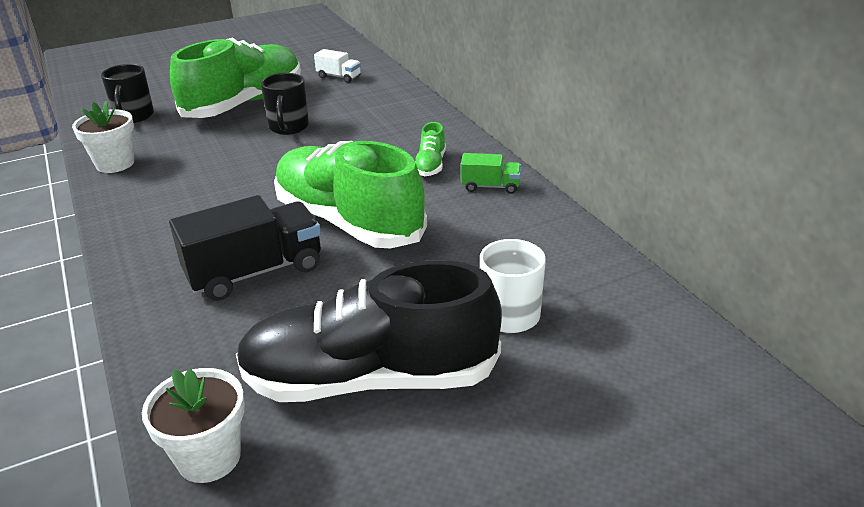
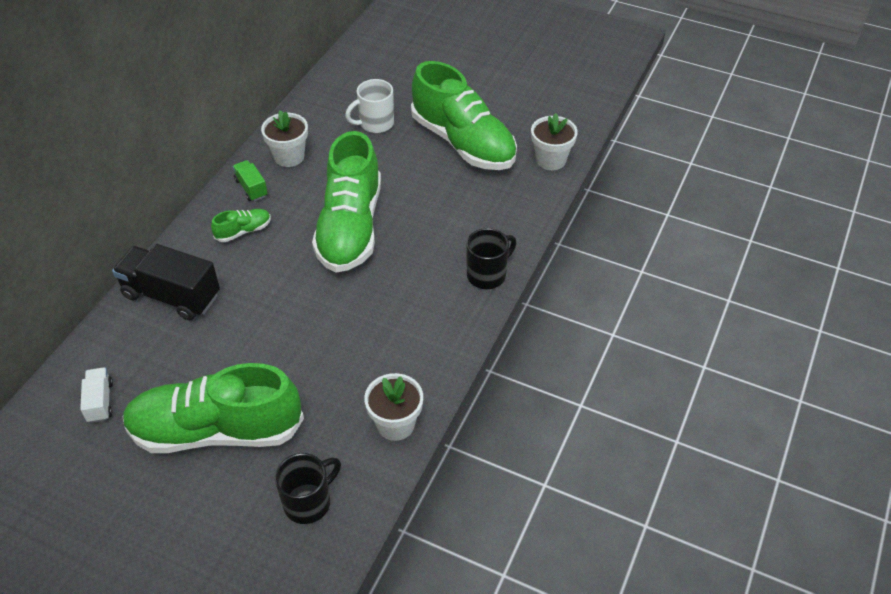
camera: 130 degrees left, 15 degrees up
black truck [169,195,321,301] -> black truck moved to [112,244,220,320]
black shoe [236,260,502,402] -> green shoe [411,61,517,170]
black mug [261,73,309,135] -> black mug moved to [467,228,516,289]
none -> white flower pot [261,110,308,167]

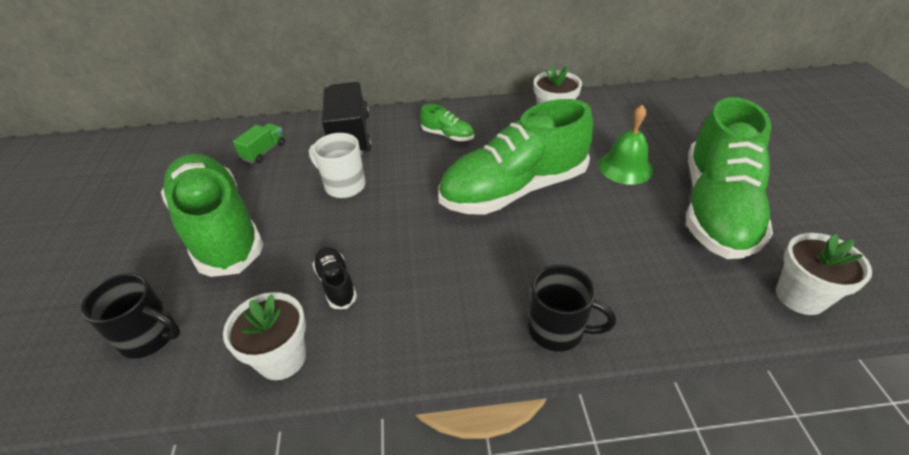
camera: 60 degrees right, 5 degrees down
white truck [80,367,113,423] -> none
green truck [233,160,268,201] -> green truck moved to [233,123,285,163]
white mug [345,79,394,133] -> white mug moved to [309,133,366,198]
none -> black shoe [312,247,357,309]
none -> green bell [598,104,653,185]

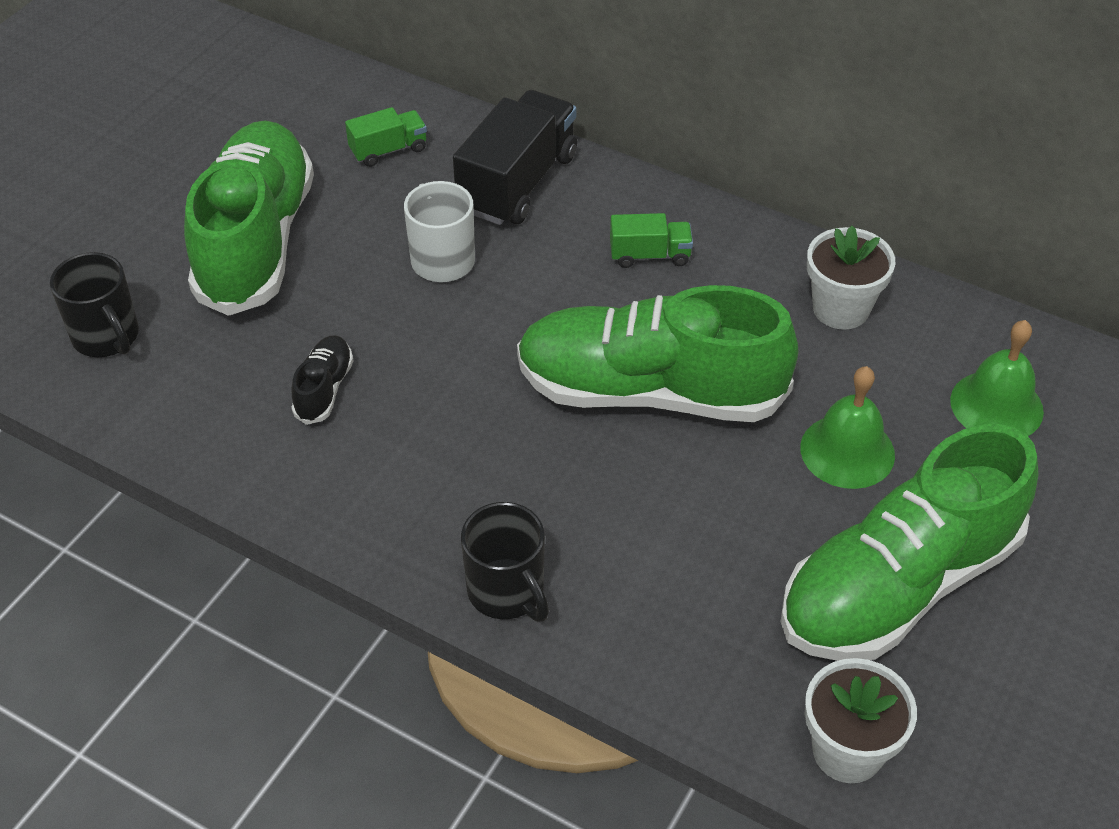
camera: 35 degrees right, 5 degrees up
white flower pot [223,292,306,380] -> none
green shoe [420,104,474,141] -> green truck [610,213,693,268]
none -> green bell [950,320,1044,436]

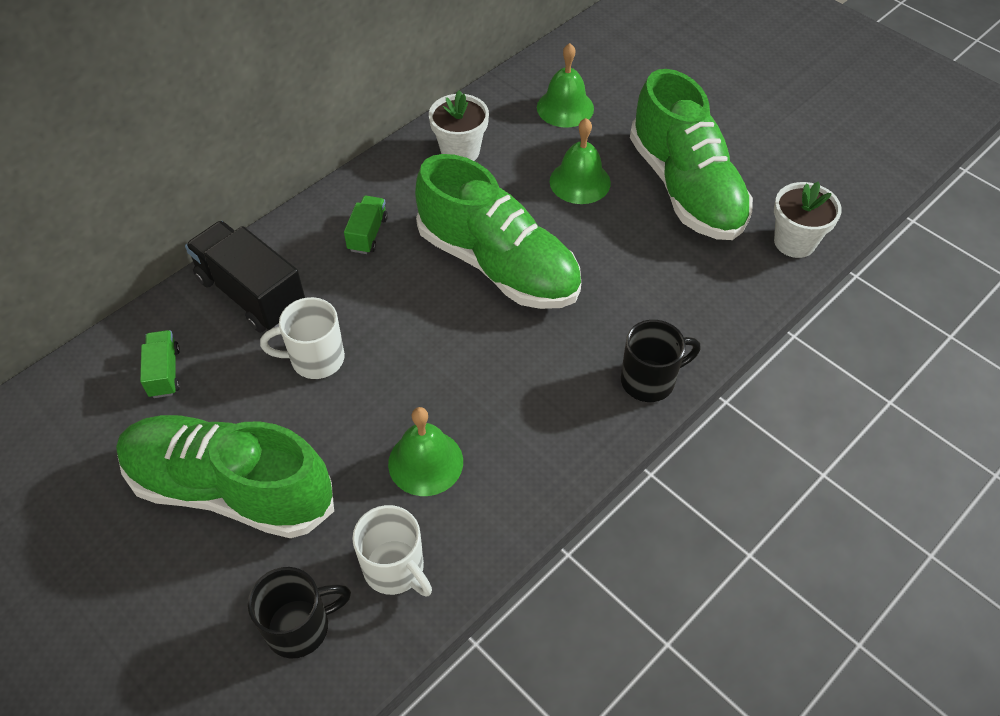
camera: 75 degrees left, 5 degrees up
black shoe [291,336,353,425] -> green bell [388,407,463,496]
green shoe [517,285,798,422] -> green shoe turned 75 degrees counterclockwise [415,154,581,309]
none -> white mug [352,505,432,596]

